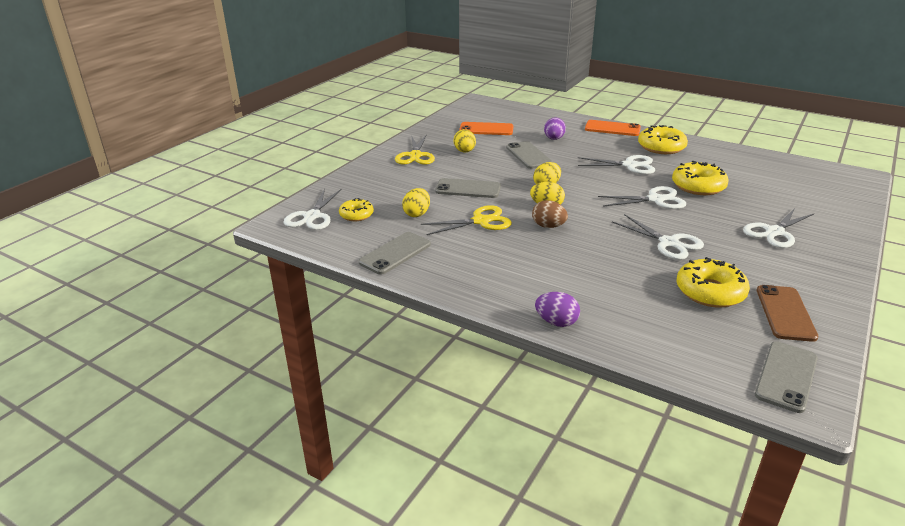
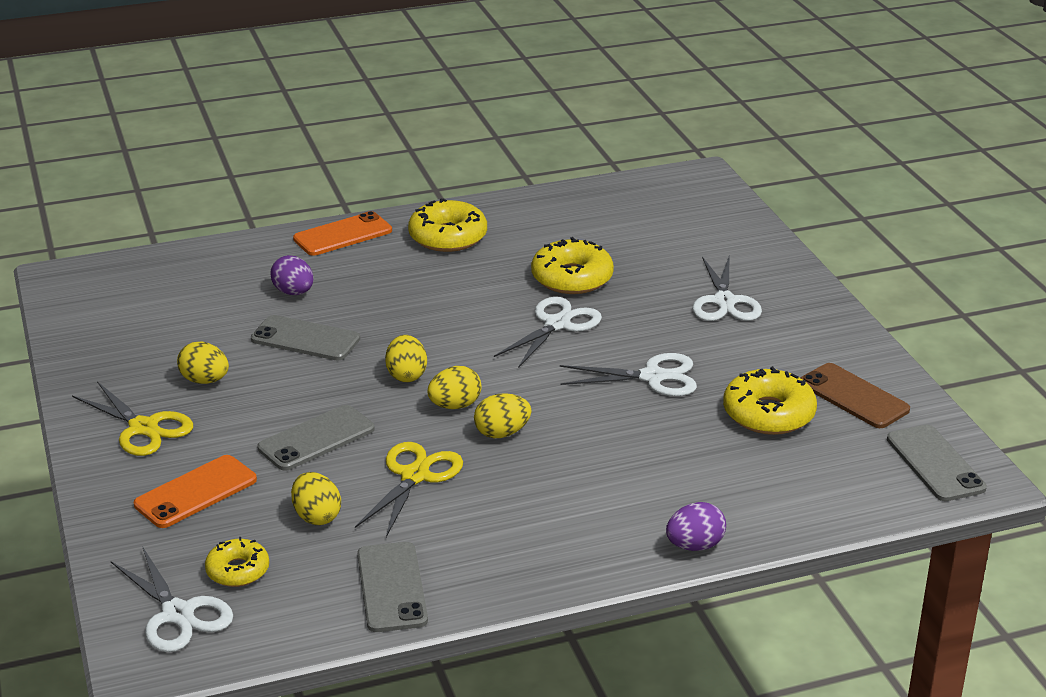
camera: 50 degrees left, 0 degrees up
orange phone [459,122,513,135] -> orange phone moved to [134,455,257,528]
brown egg [532,200,568,228] -> yellow egg [474,393,532,438]
white scissors [578,155,655,174] -> none

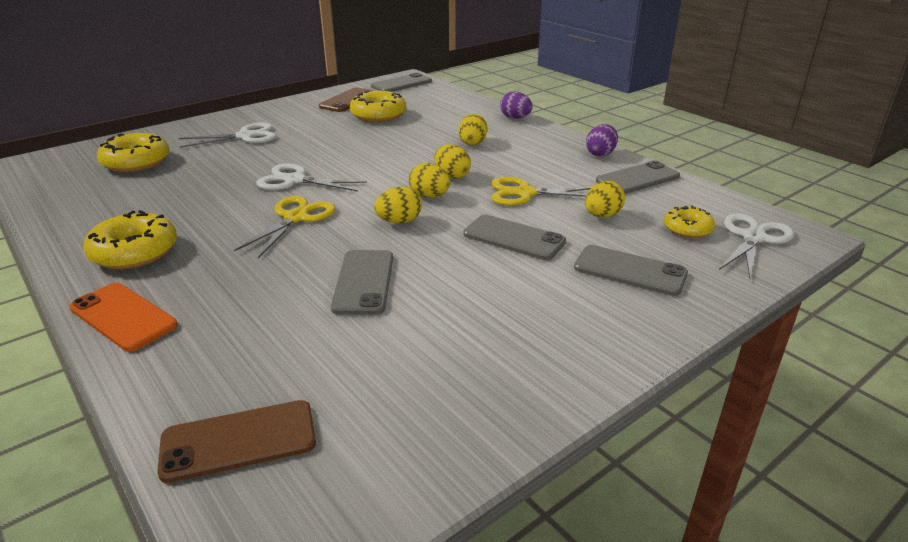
camera: 110 degrees left, 0 degrees up
yellow scissors [72,381,193,456] -> yellow scissors moved to [234,196,336,258]
orange phone [134,455,257,528] -> grey phone [574,245,688,296]
yellow egg [177,342,229,384] -> yellow egg moved to [458,114,487,145]
purple egg [270,255,314,295] -> purple egg moved to [586,124,618,157]
yellow donut [531,237,614,294] -> yellow donut moved to [97,133,169,172]
white scissors [560,353,697,396] -> none
none -> brown phone [157,400,316,483]

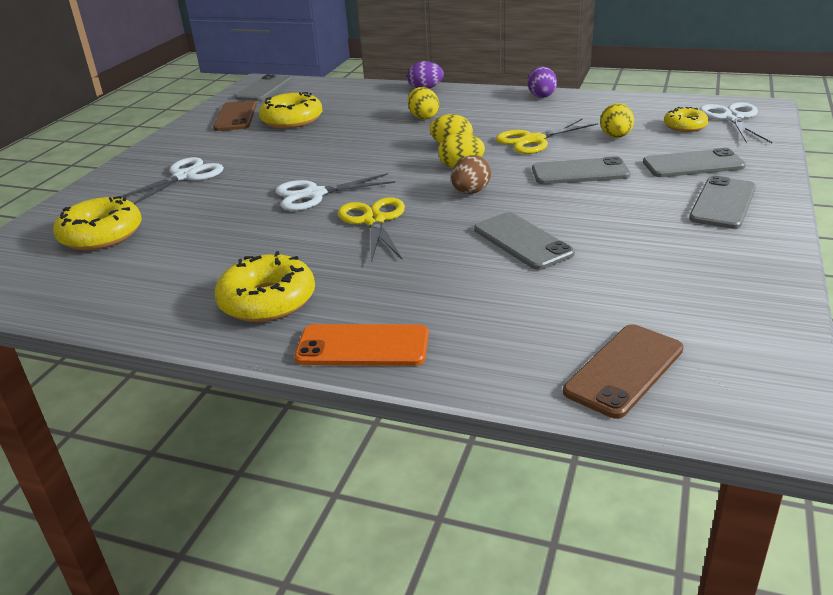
camera: 30 degrees left, 0 degrees up
yellow egg [374,186,422,223] -> brown egg [451,155,491,194]
grey phone [596,161,680,194] -> grey phone moved to [689,176,756,229]

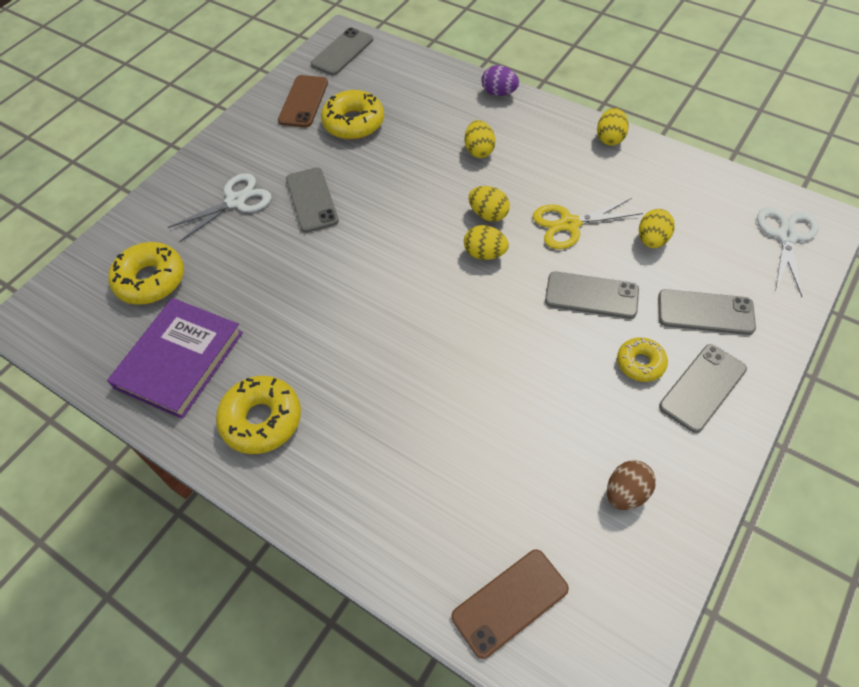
camera: 15 degrees right, 25 degrees up
white scissors [275,173,395,211] -> none
orange phone [294,324,429,366] -> none
yellow scissors [338,197,405,263] -> none
brown egg [451,155,491,194] -> brown egg moved to [607,460,656,510]
grey phone [474,212,575,270] -> grey phone moved to [286,167,339,233]
purple egg [528,66,557,98] -> yellow egg [597,108,629,146]
yellow donut [664,107,709,132] -> yellow donut moved to [617,337,668,382]
none -> purple book [107,298,243,419]

